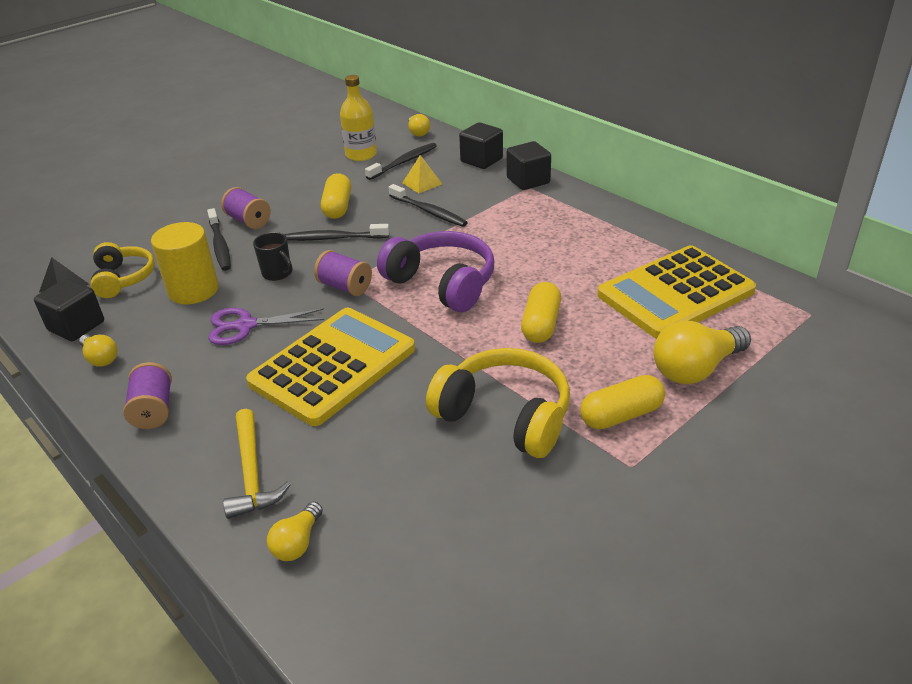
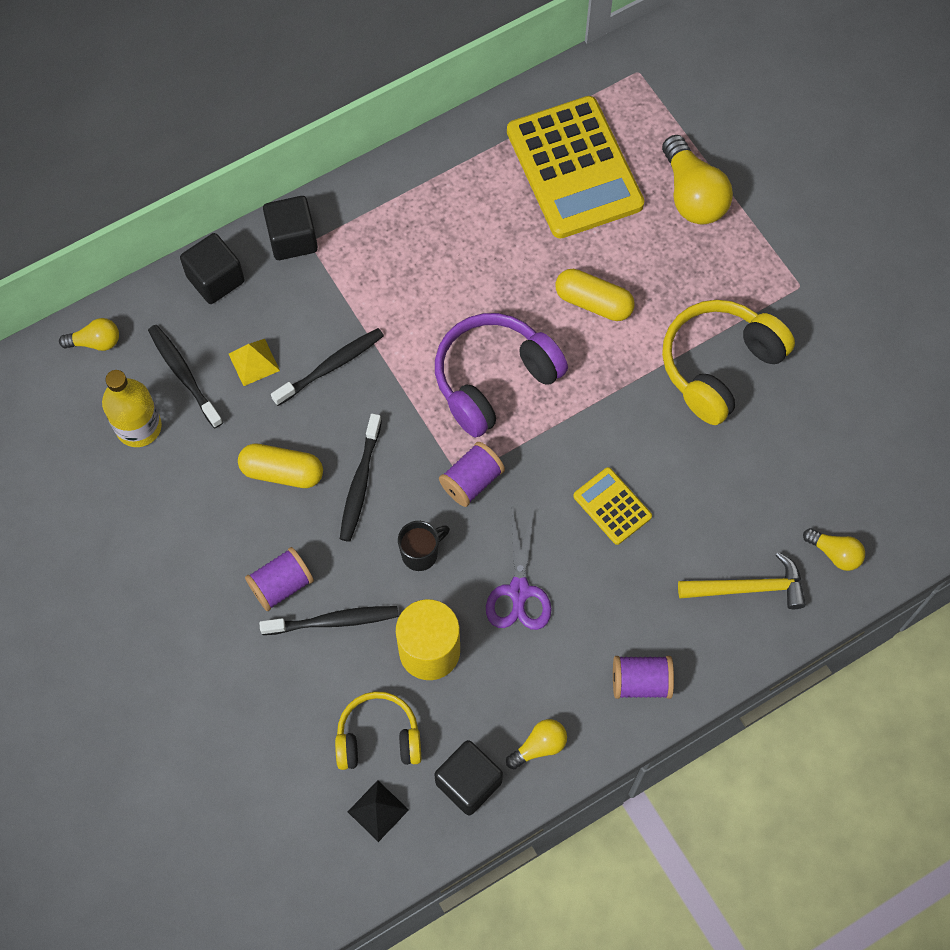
camera: 80 degrees left, 30 degrees up
yellow calculator [246,308,415,426] -> yellow calculator [573,467,652,545], size x0.46
yellow capsule [580,375,665,429] -> none

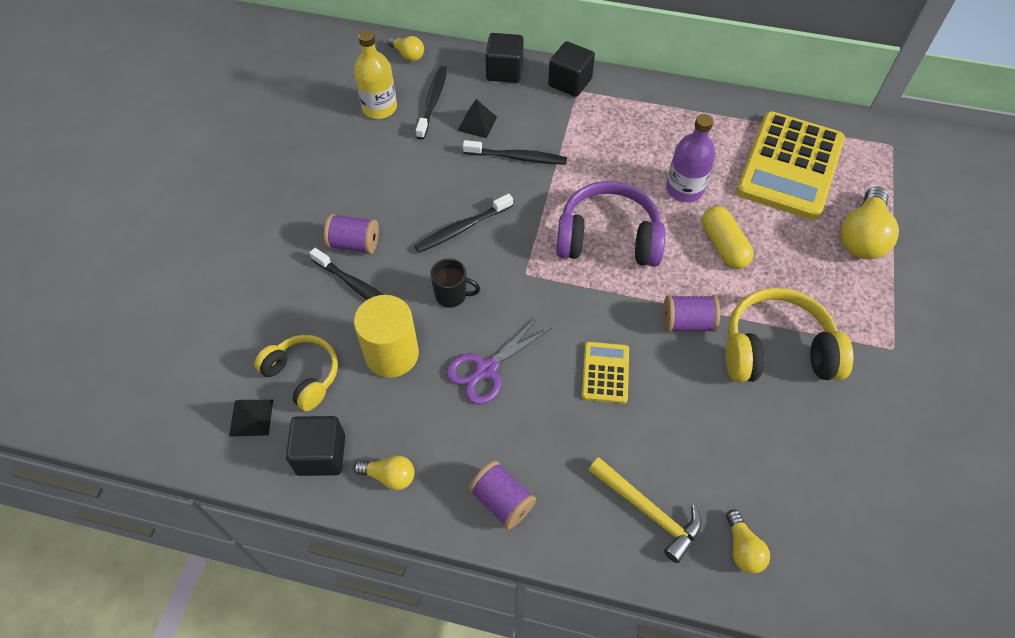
camera: 45 degrees right, 10 degrees down
yellow pyramid [229,339,280,386] -> black pyramid [458,99,497,138]
yellow capsule [238,444,323,488] -> none
purple spool [439,442,505,507] -> purple spool moved to [663,295,720,332]
none -> purple bottle [666,114,716,202]

